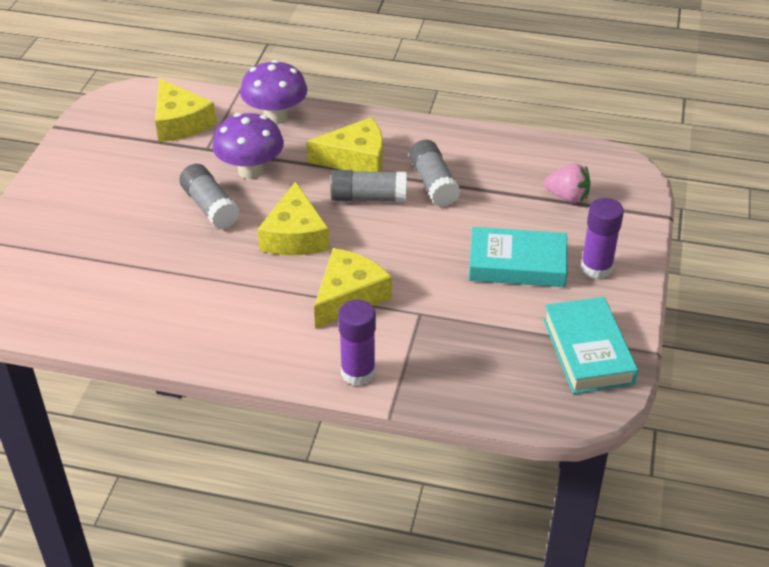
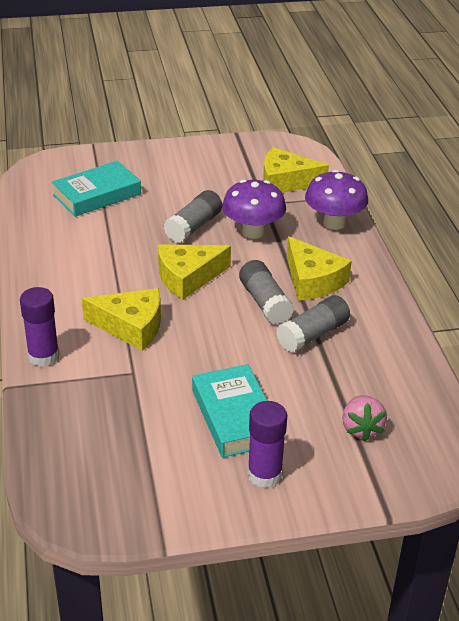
camera: 65 degrees right, 5 degrees down
yellow cheese [155,79,216,142] -> yellow cheese turned 60 degrees clockwise [263,147,329,192]
turquoise book [543,297,638,394] -> turquoise book moved to [52,161,141,217]

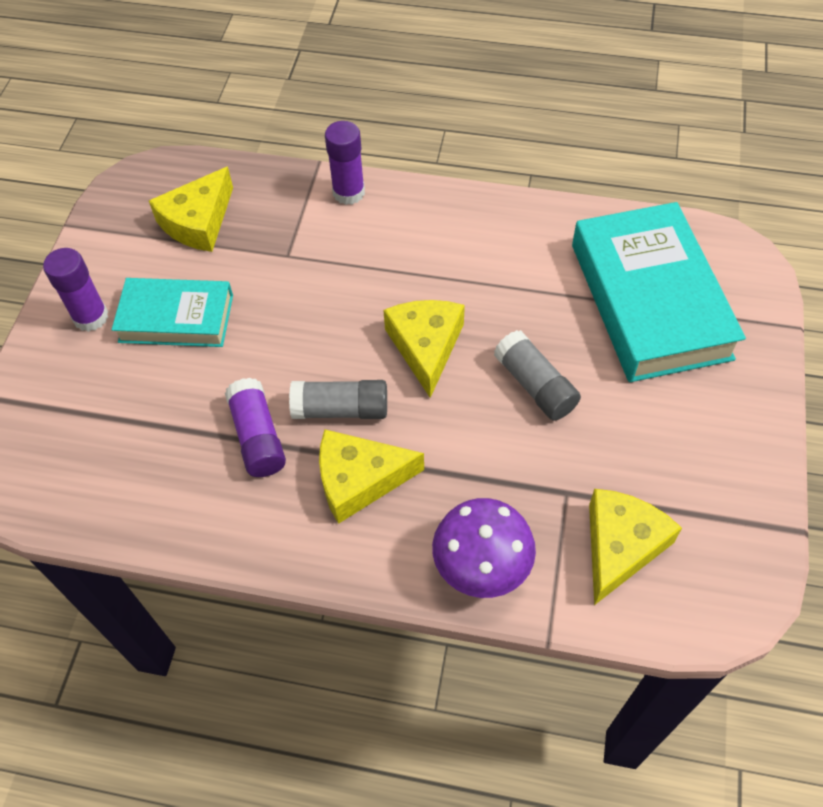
camera: 115 degrees right, 20 degrees up
turquoise book [52,161,141,217] -> turquoise book [572,202,746,382], size x1.67
yellow cheese [82,288,161,351] -> yellow cheese moved to [149,167,233,252]
purple mushroom [222,179,286,239] -> none
grey glue stick [276,295,350,353] -> purple glue stick [225,378,286,477]
pink strawberry [342,395,387,441] -> none

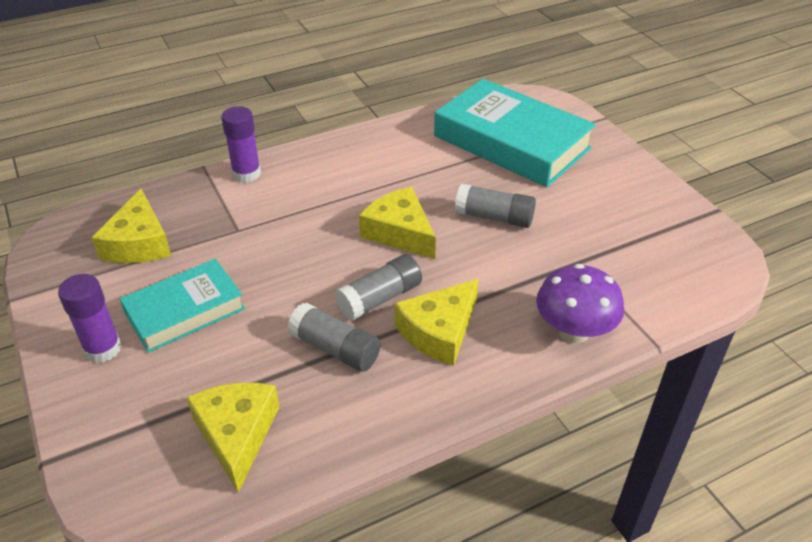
camera: 40 degrees left, 15 degrees down
purple glue stick [225,378,286,477] -> grey glue stick [288,303,381,372]
yellow cheese [589,489,682,605] -> yellow cheese moved to [186,383,279,493]

